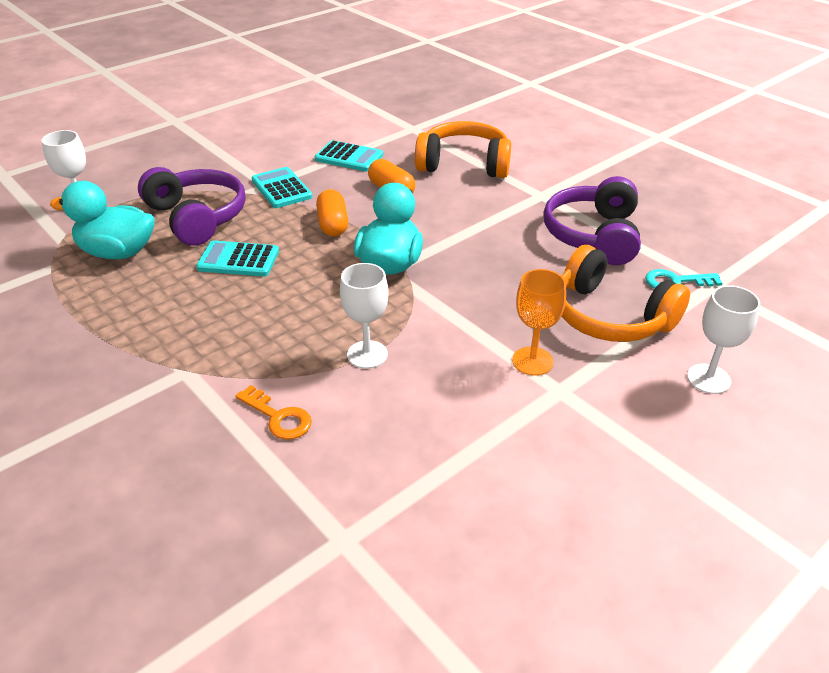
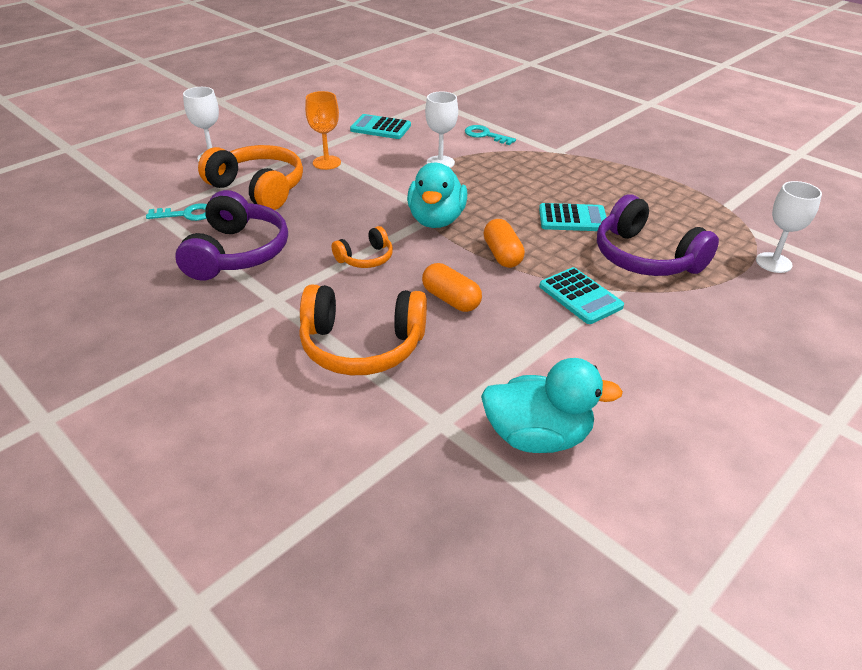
camera: 175 degrees right, 0 degrees up
turquoise duck [50,181,155,259] -> turquoise duck moved to [481,358,623,453]
orange key [236,385,312,440] -> turquoise key [465,125,516,145]
turquoise calculator [315,140,383,172] -> turquoise calculator moved to [350,114,411,139]
none -> orange headphones [332,226,393,268]

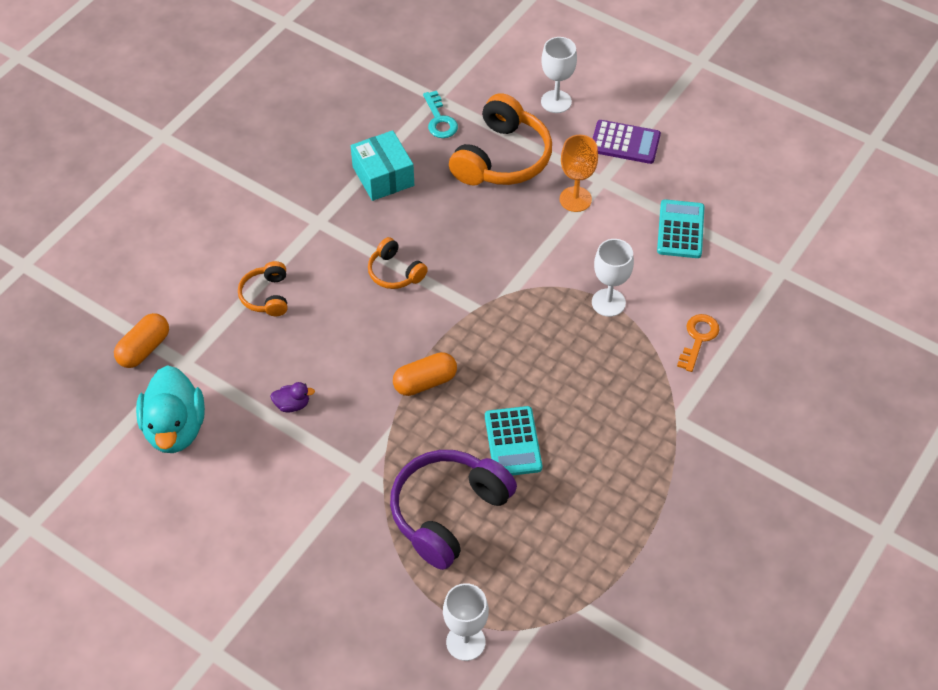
camera: 80 degrees right, 15 degrees up
purple headphones [175,190,288,281] -> turquoise box [351,130,414,201]
orange headphones [299,284,427,375] -> orange headphones [238,261,287,316], size x0.52
turquoise duck [407,163,467,228] -> none
orange capsule [422,263,482,312] -> orange capsule moved to [114,313,169,368]
turquoise key [465,125,516,145] -> orange key [677,314,719,372]
turquoise calculator [539,267,624,324] -> none
none -> purple duck [270,382,315,413]
none -> purple calculator [593,120,661,164]

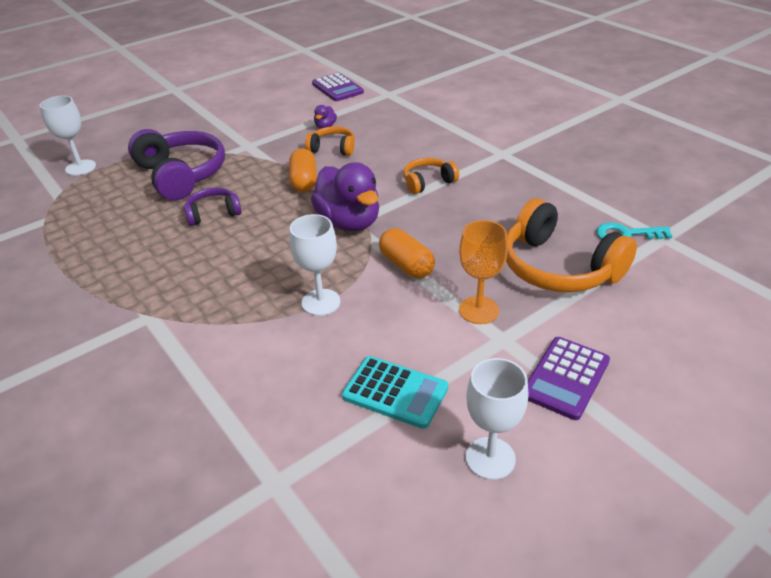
camera: 110 degrees right, 15 degrees down
orange capsule [114,313,169,368] -> orange capsule moved to [379,228,435,278]
turquoise duck [136,365,205,453] -> purple calculator [312,73,364,101]
orange headphones [238,261,287,316] -> orange headphones moved to [305,126,355,156]
turquoise box [351,130,414,201] -> none
turquoise calculator [485,406,542,476] -> purple headphones [184,188,242,226]
white goblet [541,37,577,113] -> white goblet moved to [465,358,528,480]
orange key [677,314,719,372] -> none
none -> purple duck [311,162,379,231]

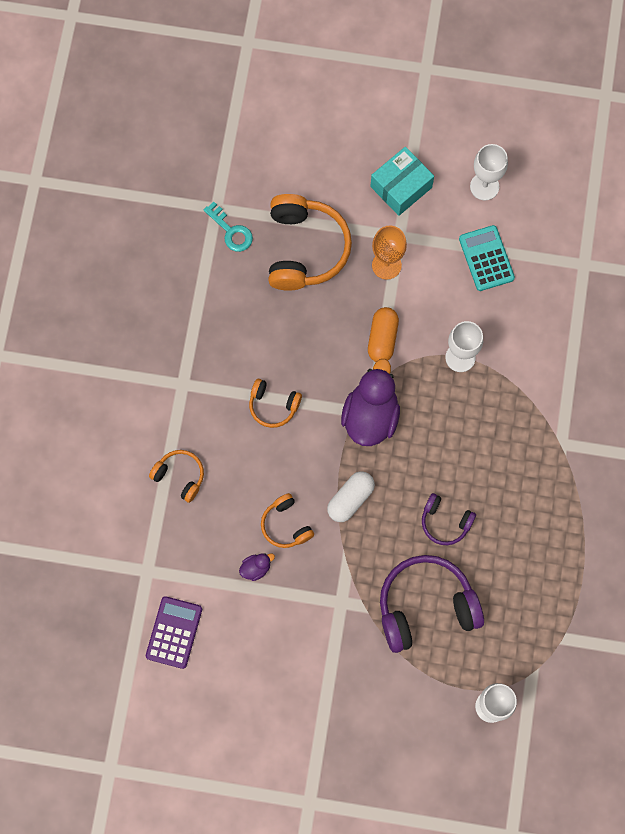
camera: 135 degrees left, 35 degrees up
purple headphones [128,129,225,200] -> purple headphones turned 60 degrees clockwise [380,555,484,653]
orange capsule [289,148,317,192] -> white capsule [327,471,375,522]
purple calculator [528,337,610,420] -> turquoise box [370,147,434,216]
none -> orange headphones [149,450,204,503]

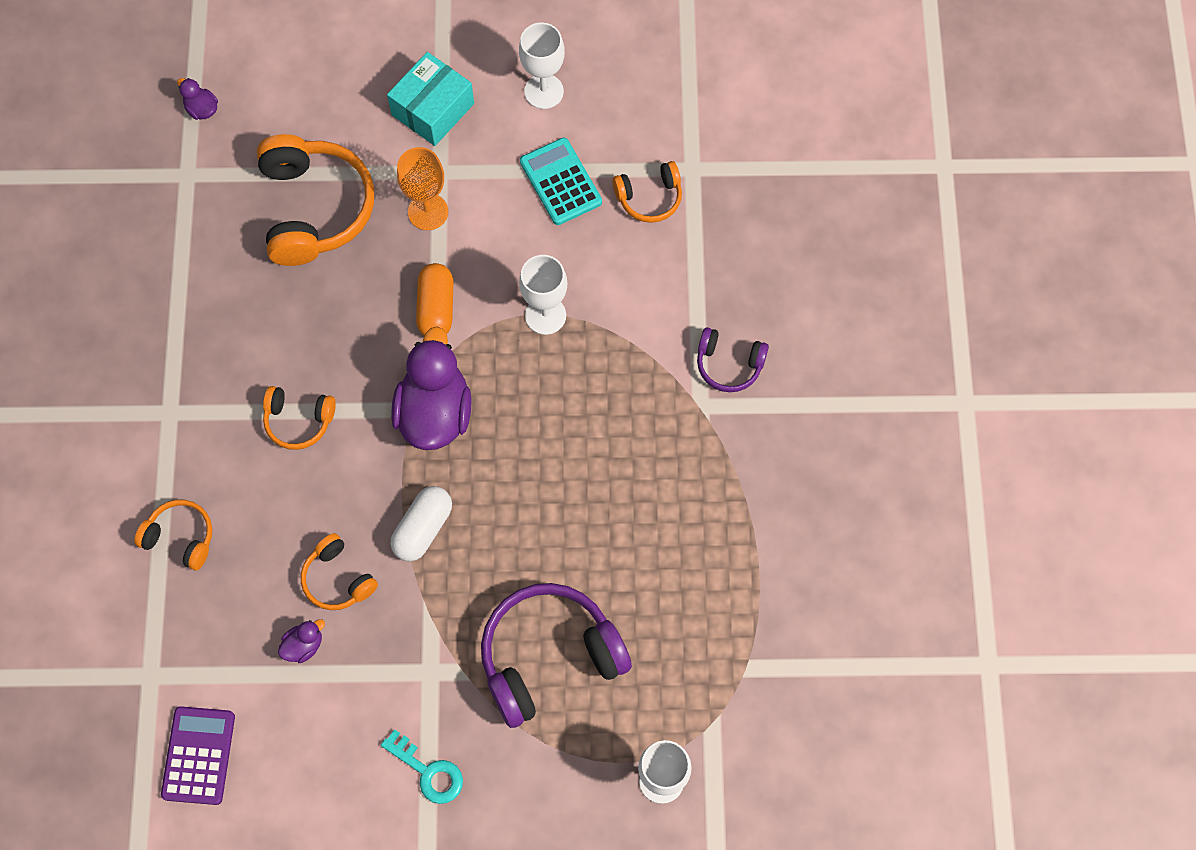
camera: 10 degrees left, 5 degrees down
turquoise key [203,202,253,252] -> turquoise key moved to [381,729,463,804]
purple headphones [422,493,476,545] -> purple headphones moved to [697,327,769,392]
none -> purple duck [177,78,218,120]
none -> orange headphones [613,161,682,223]

